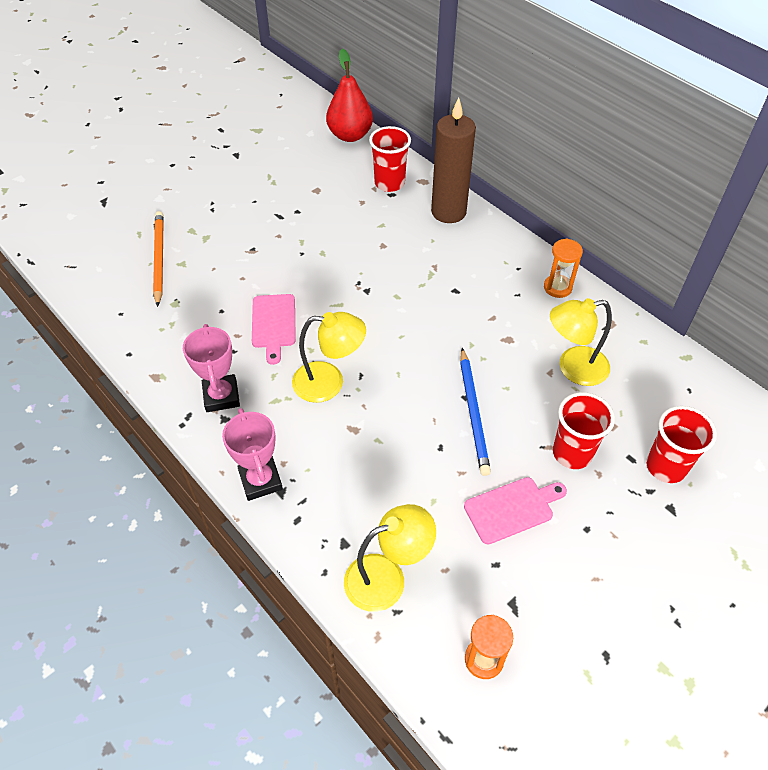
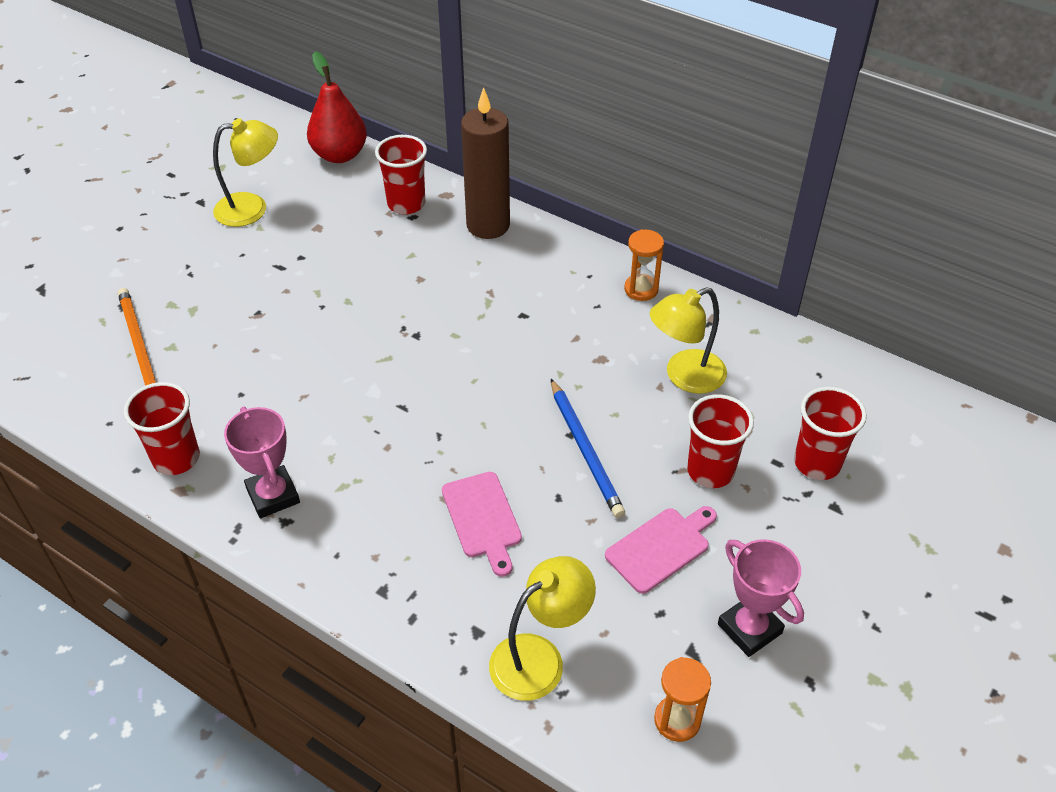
camera: 15 degrees left, 5 degrees down
pink trophy [222,408,283,501] -> pink trophy moved to [718,539,804,657]
pink cutting board [252,294,296,365] -> pink cutting board moved to [442,472,522,577]
yellow lamp [292,312,366,403] -> yellow lamp moved to [213,118,278,227]
none -> red cup [124,382,200,475]

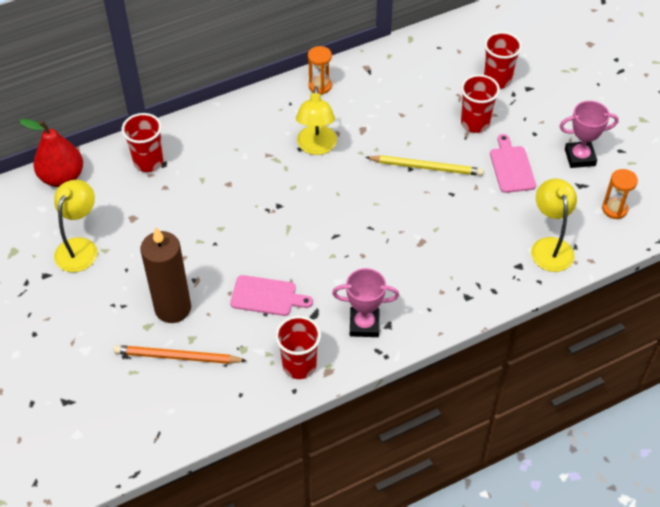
camera: 60 degrees left, 5 degrees up
pink cutting board [442,472,522,577] -> pink cutting board moved to [230,275,313,316]
brown candle [461,87,510,239] -> brown candle moved to [140,227,191,323]
blue pencil [551,379,625,518] -> yellow pencil [365,155,484,176]
yellow lamp [650,287,727,394] -> yellow lamp moved to [296,86,337,155]

